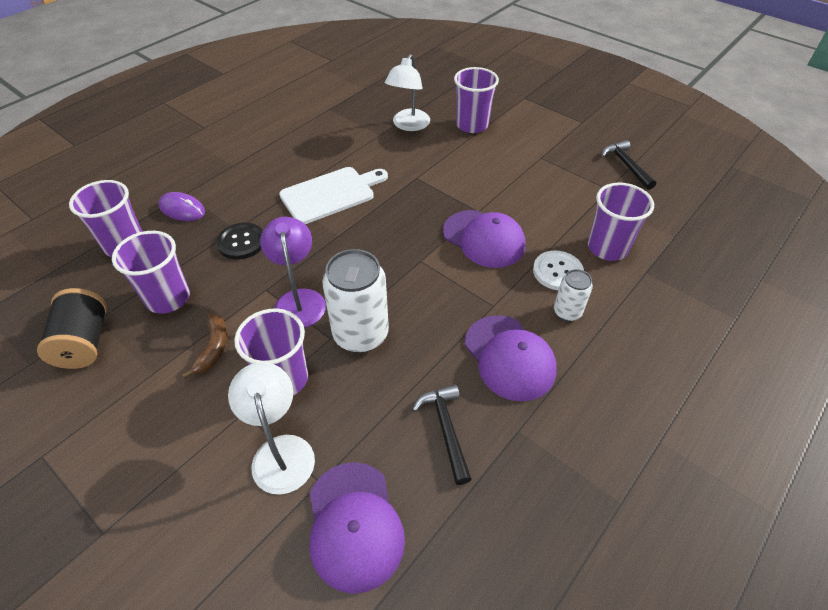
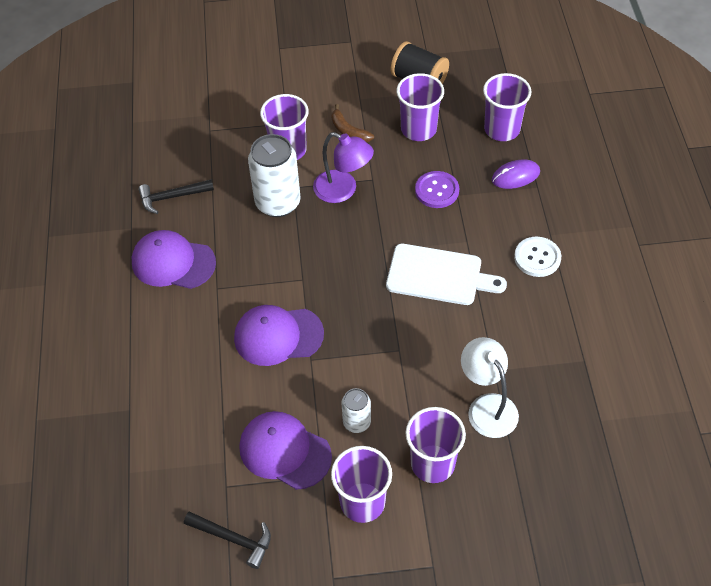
camera: 135 degrees right, 5 degrees up
black button [216,223,263,260] -> purple button [415,171,459,208]
white lamp [228,362,315,494] -> none
white cutting board [279,167,388,224] -> white cutting board turned 90 degrees counterclockwise [386,244,507,305]
purple cap [310,462,405,594] -> purple cap moved to [239,411,332,490]
black hammer [412,384,472,485] -> black hammer turned 135 degrees clockwise [138,179,214,214]
white button [533,251,584,290] -> white button moved to [514,237,561,277]
white can [554,269,593,321] -> white can moved to [342,388,371,433]
purple cup [588,182,654,261] -> purple cup moved to [331,446,392,523]

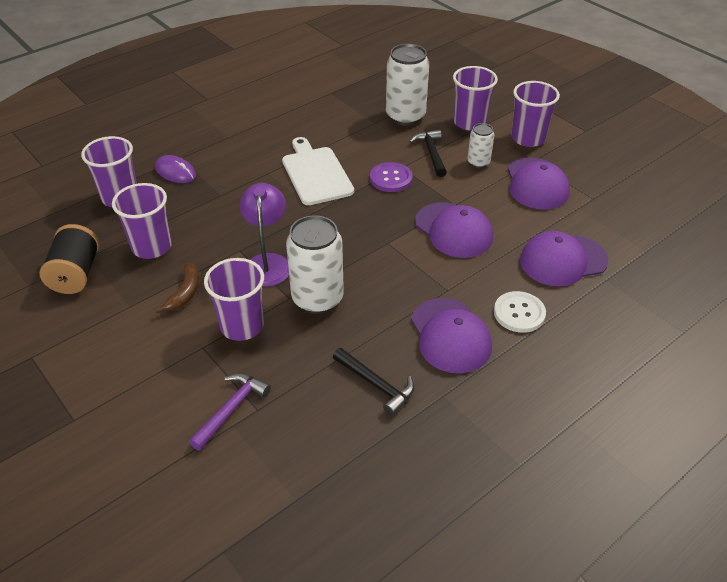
camera: 125 degrees left, 10 degrees down
black hammer [184,512,271,569] -> black hammer moved to [409,129,447,177]
purple button [415,171,459,208] -> purple button moved to [370,162,413,192]
white lamp [461,337,519,438] -> white can [386,44,429,126]
white button [514,237,561,277] -> white button moved to [494,291,546,333]
none -> purple hammer [189,373,271,450]
none -> purple cap [520,231,609,286]

